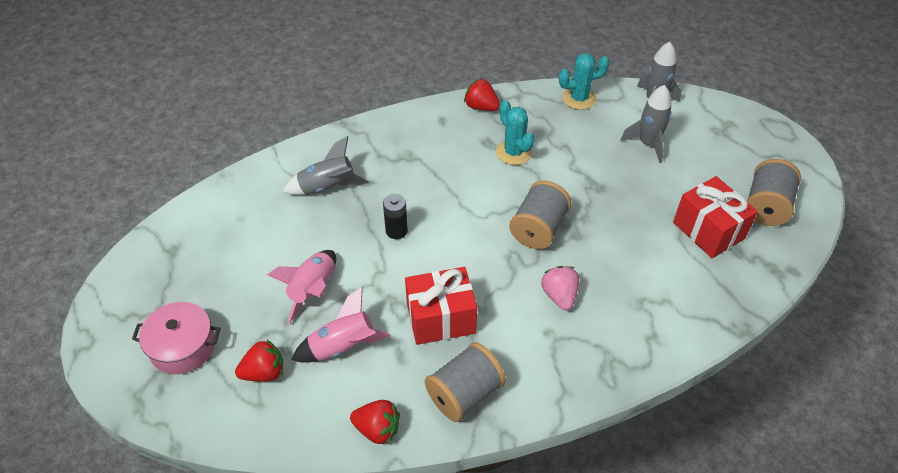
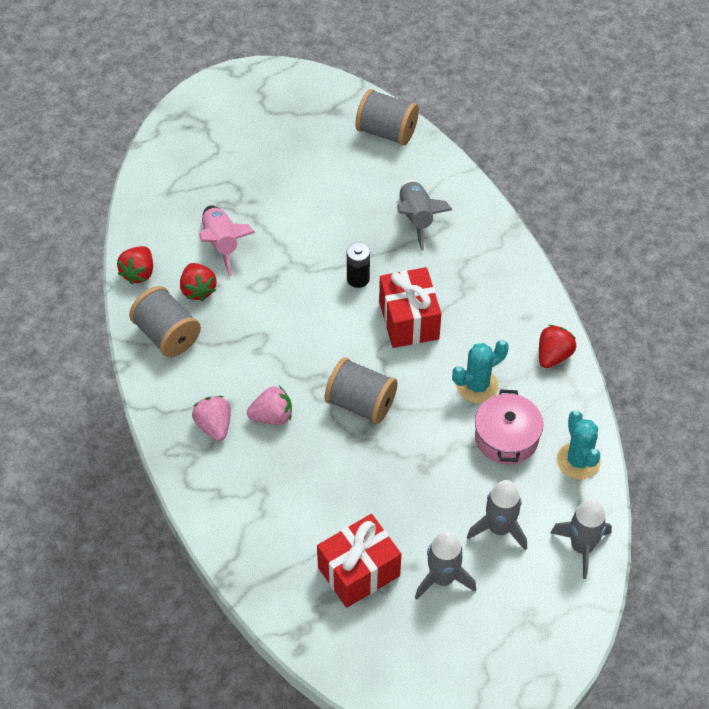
camera: 90 degrees right, 5 degrees up
pink pot [132,302,220,374] -> pink pot moved to [475,390,543,464]
red strawberry [235,340,283,382] -> red strawberry moved to [180,263,216,301]
pink rocket [267,250,336,323] -> none
red gift [405,267,477,345] -> red gift moved to [379,267,441,348]
grey spool [747,159,801,226] -> grey spool moved to [355,89,419,146]
none -> pink strawberry [192,396,231,441]
none -> grey rocket [415,531,476,600]

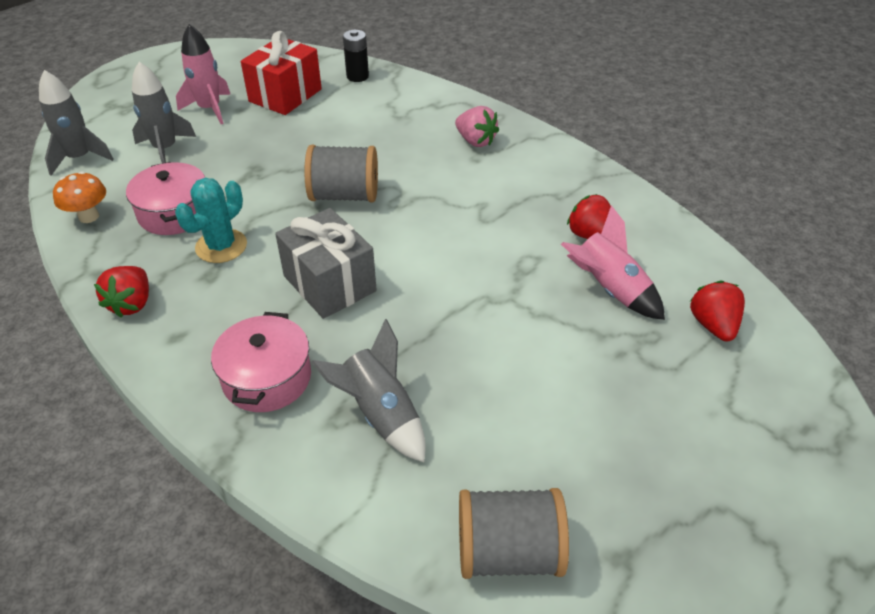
camera: 155 degrees right, 10 degrees down
red strawberry [117,246,153,284] -> red strawberry moved to [690,281,745,341]
grey spool [129,286,201,357] -> none
pink strawberry [247,386,292,425] -> none
black battery [347,242,370,288] -> black battery moved to [343,30,369,82]
red gift [379,267,441,348] -> grey gift [275,208,377,319]
grey rocket [415,531,476,600] -> pink rocket [176,24,231,124]
turquoise cactus [557,410,601,480] -> orange mushroom [53,171,106,223]
none -> pink pot [211,312,311,412]

